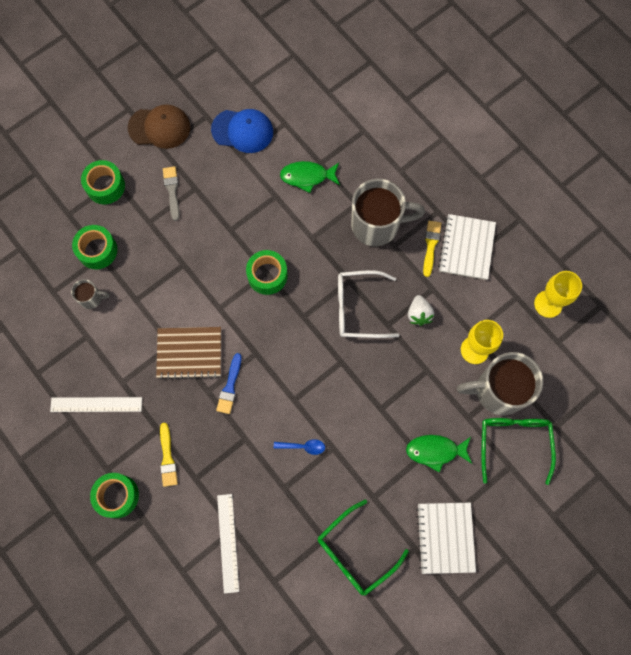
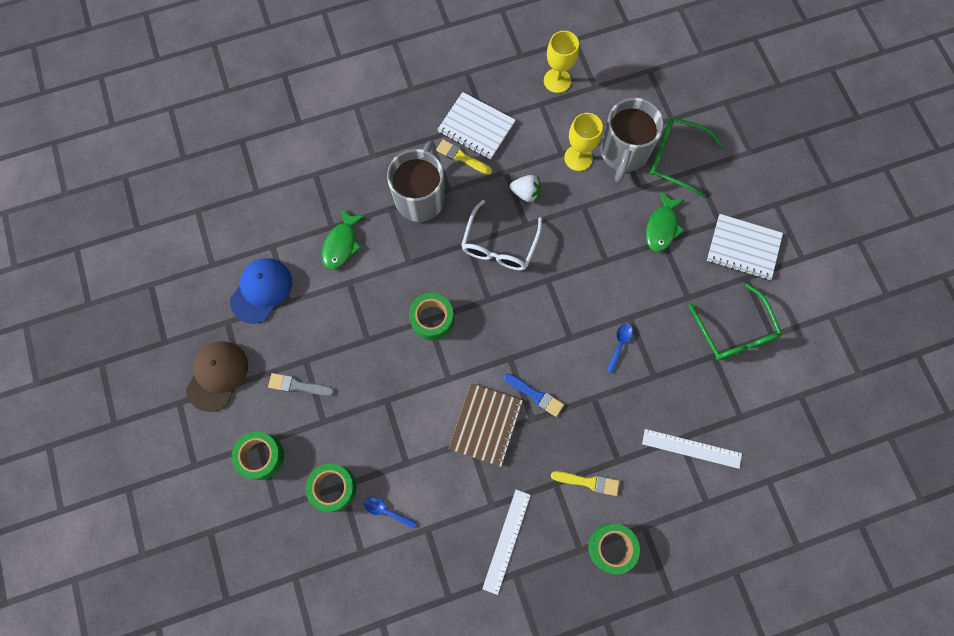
camera: 70 degrees left, 0 degrees up
grey mug [71,279,110,309] -> blue spoon [364,497,417,529]

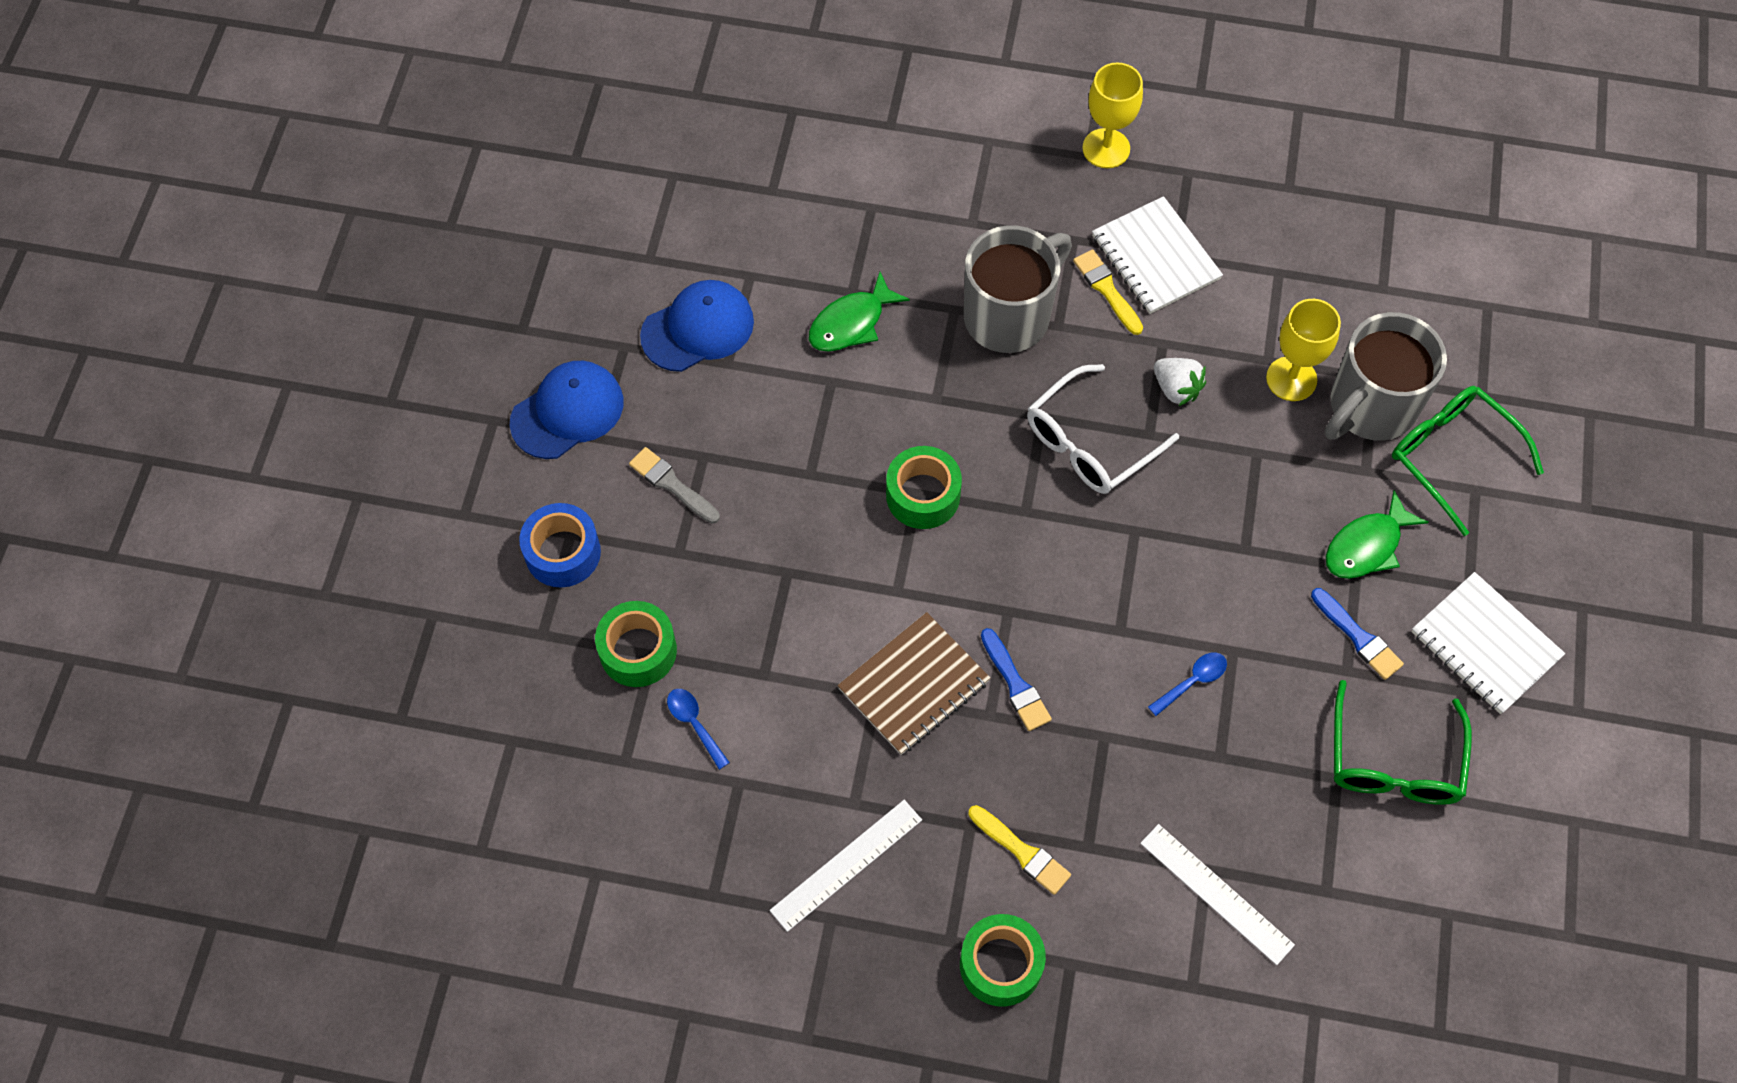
camera: 30 degrees right, 10 degrees down
brown cap [186,341,248,412] -> blue cap [510,361,624,459]
green tape [232,432,284,480] -> blue tape [519,503,601,588]
yellow goblet [544,31,579,93] -> yellow goblet moved to [1082,62,1143,168]
none -> blue brush [1311,588,1404,680]

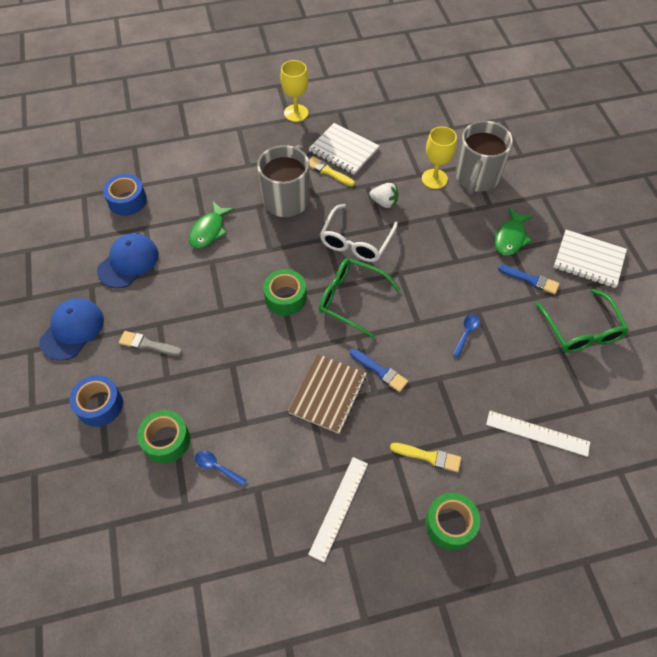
camera: 25 degrees left, 5 degrees down
green glasses [1392,386,1544,536] -> green glasses moved to [319,258,401,339]
none -> blue tape [103,174,147,216]

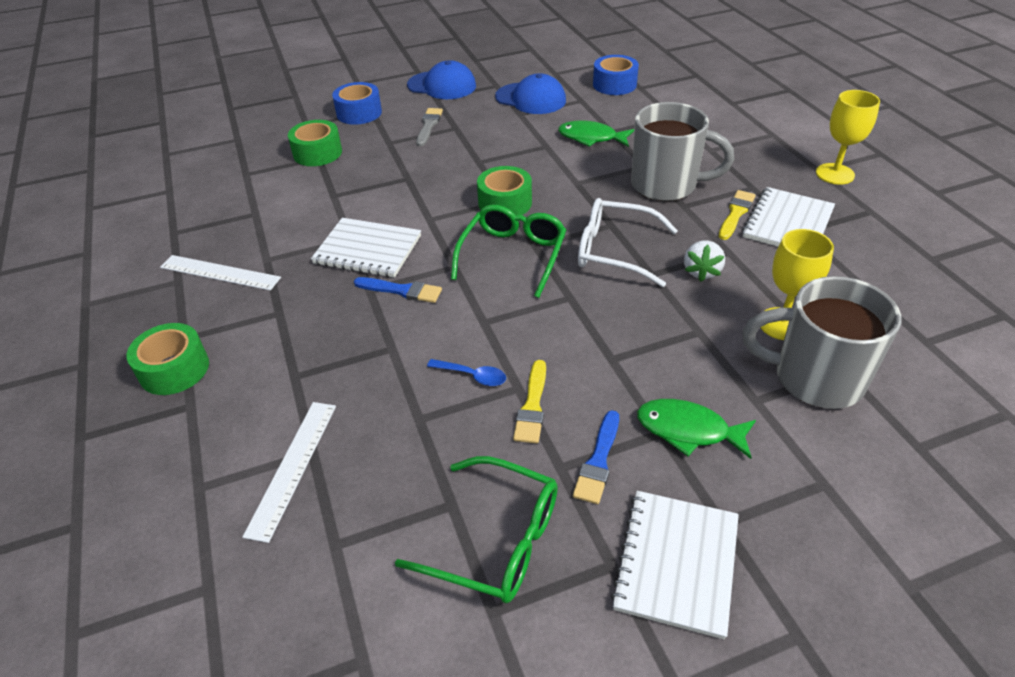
camera: 85 degrees right, 15 degrees down
blue spoon [195,450,247,487] -> none
brown notebook [288,354,367,434] -> white notebook [311,218,421,278]
blue brush [350,349,408,392] -> blue brush turned 105 degrees counterclockwise [354,277,442,303]
yellow brush [390,443,461,472] -> yellow brush moved to [513,360,546,444]
green glasses [535,289,629,353] -> green glasses turned 135 degrees counterclockwise [395,456,558,603]

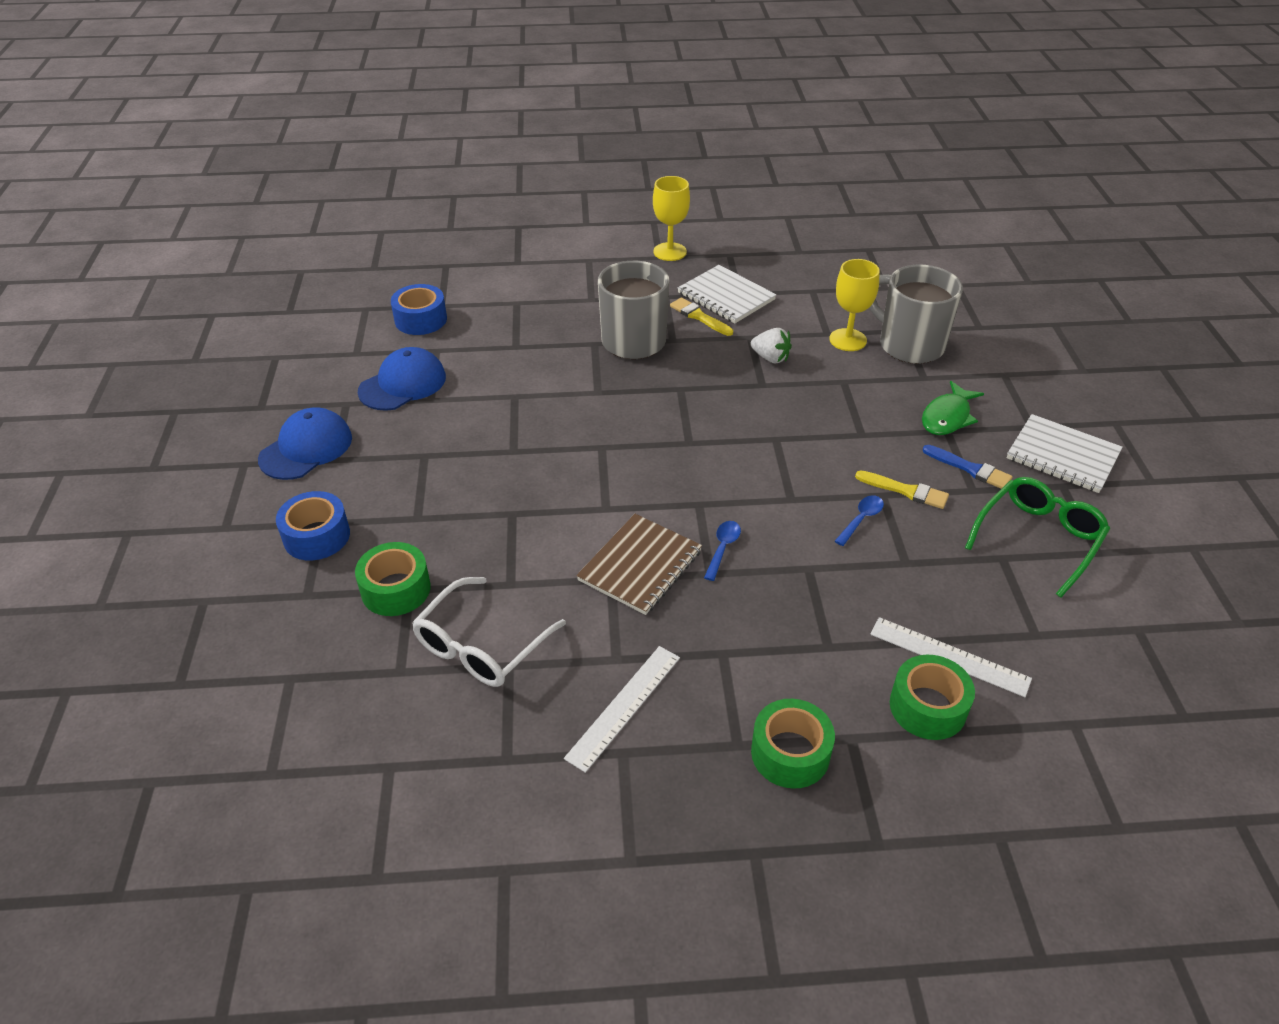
camera: 75 degrees left, 0 degrees up
white notebook [311,218,421,278] -> brown notebook [576,514,702,615]
blue brush [354,277,442,303] -> blue spoon [704,521,741,581]
grey brush [416,108,443,146] -> none
green glasses [451,205,566,298] -> none
green tape [477,166,532,215] -> green tape moved to [890,655,975,740]
green fish [558,120,634,147] -> none
white glasses [578,198,678,287] -> white glasses moved to [412,577,566,687]
grey mug [743,276,901,409] -> grey mug turned 105 degrees clockwise [869,265,963,364]

